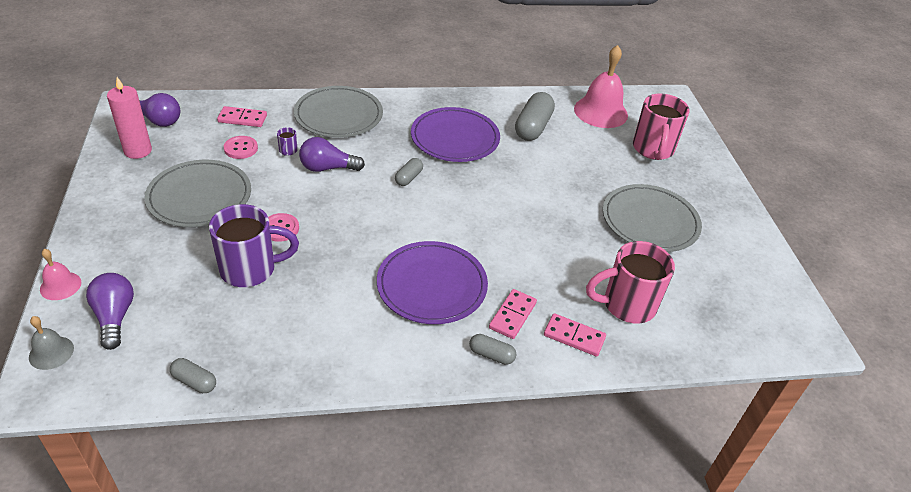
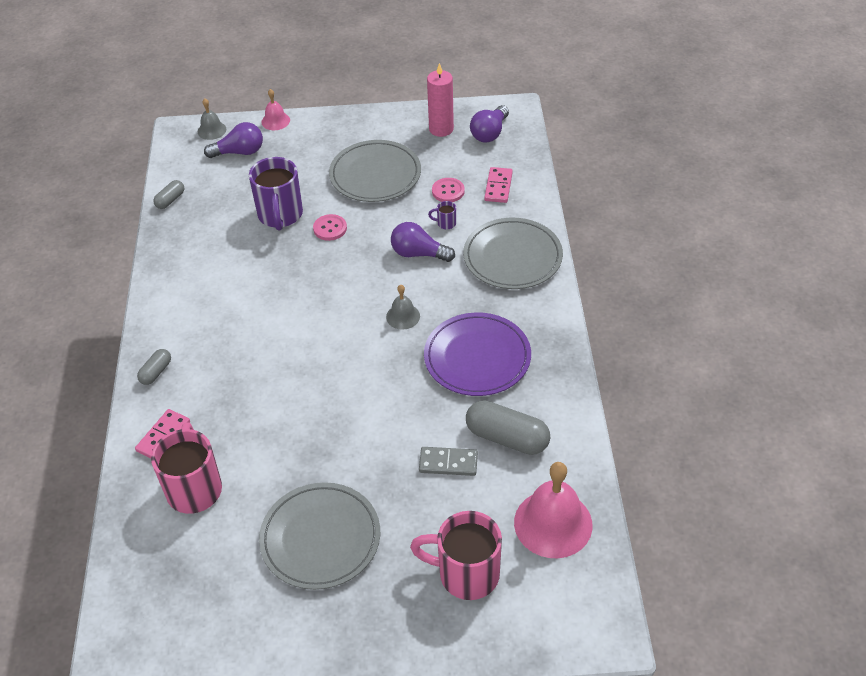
camera: 100 degrees right, 5 degrees up
purple light bulb [299,137,365,172] -> purple light bulb turned 75 degrees counterclockwise [391,222,455,262]
purple plate [377,241,488,324] -> none
grey capsule [395,158,423,186] -> grey bell [386,285,420,330]
pink domino [489,289,537,339] -> none
none -> grey domino [419,447,478,476]

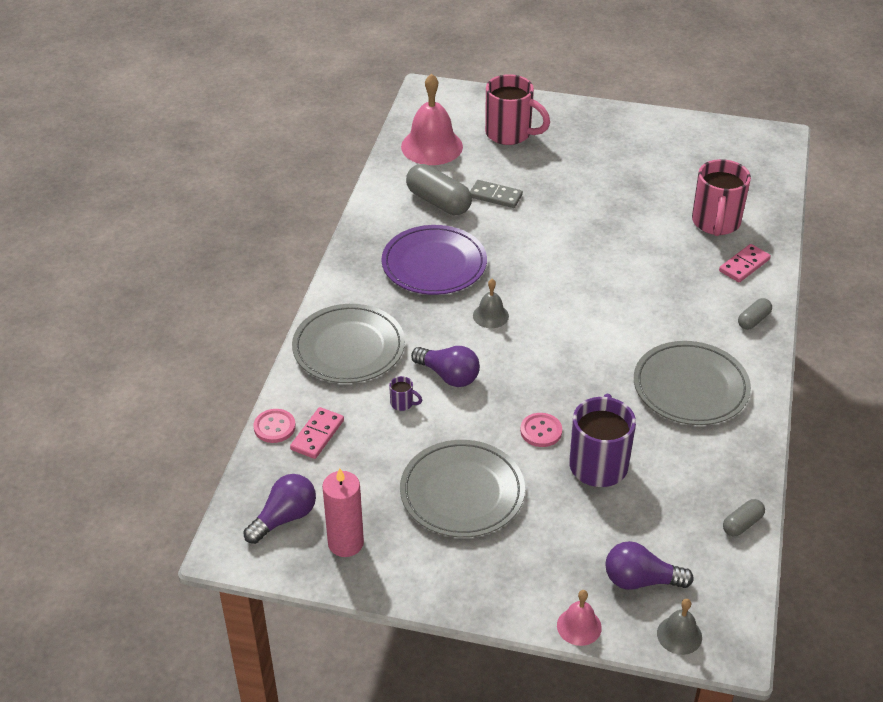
camera: 165 degrees left, 5 degrees down
grey plate [259,482,380,590] -> grey plate moved to [634,341,751,425]
pink button [432,178,465,202] -> pink button moved to [254,409,296,443]

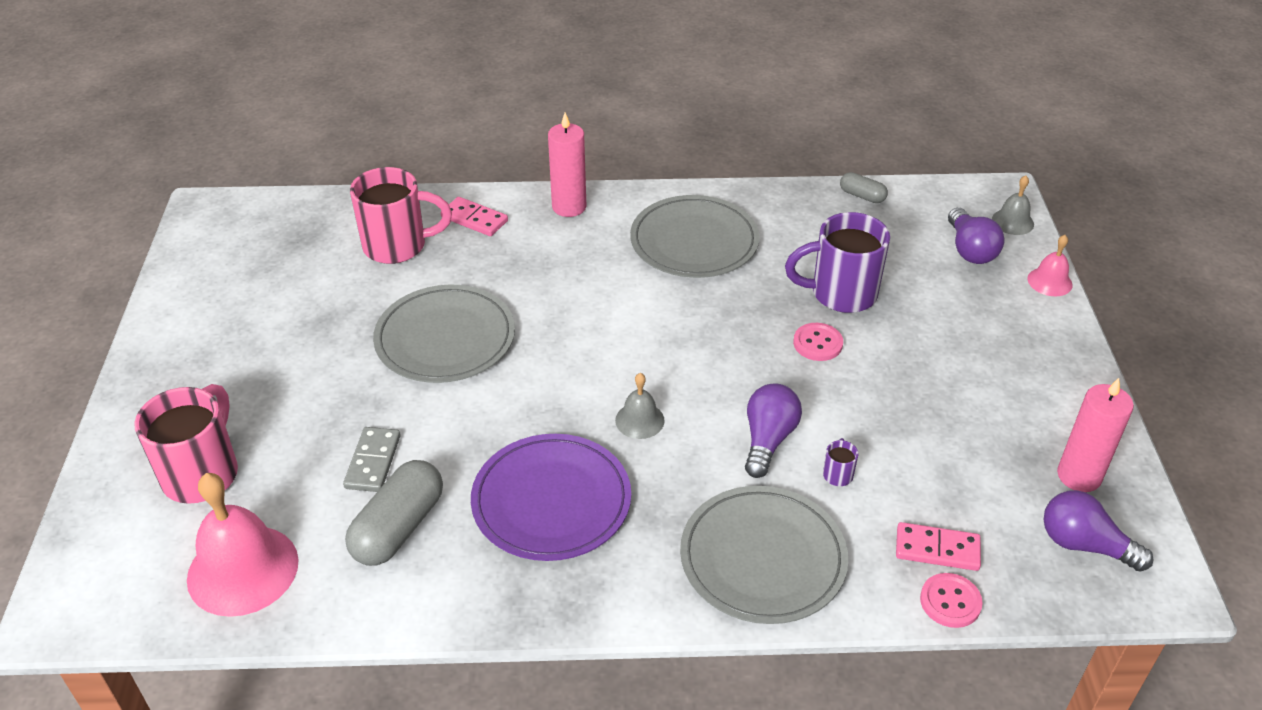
camera: 105 degrees left, 0 degrees up
grey plate [400,440,525,538] -> grey plate moved to [373,285,515,383]
grey capsule [738,298,772,330] -> pink candle [548,113,586,217]

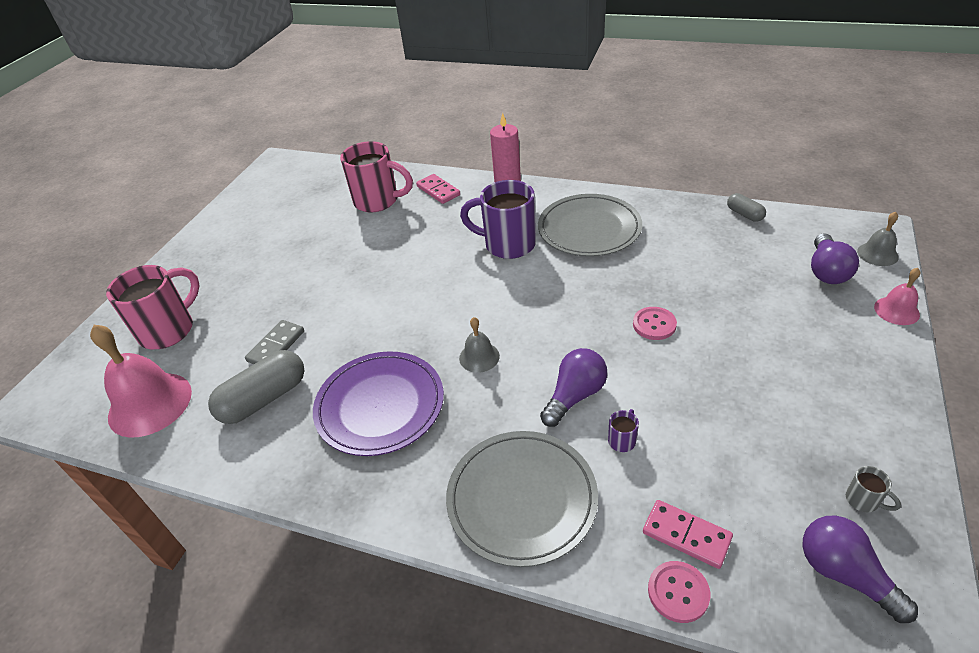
camera: 25 degrees right, 0 degrees up
grey plate [373,285,515,383] -> none
purple mug [785,212,890,313] -> purple mug moved to [460,180,536,259]
pink candle [1057,378,1134,492] -> grey mug [846,466,901,512]

